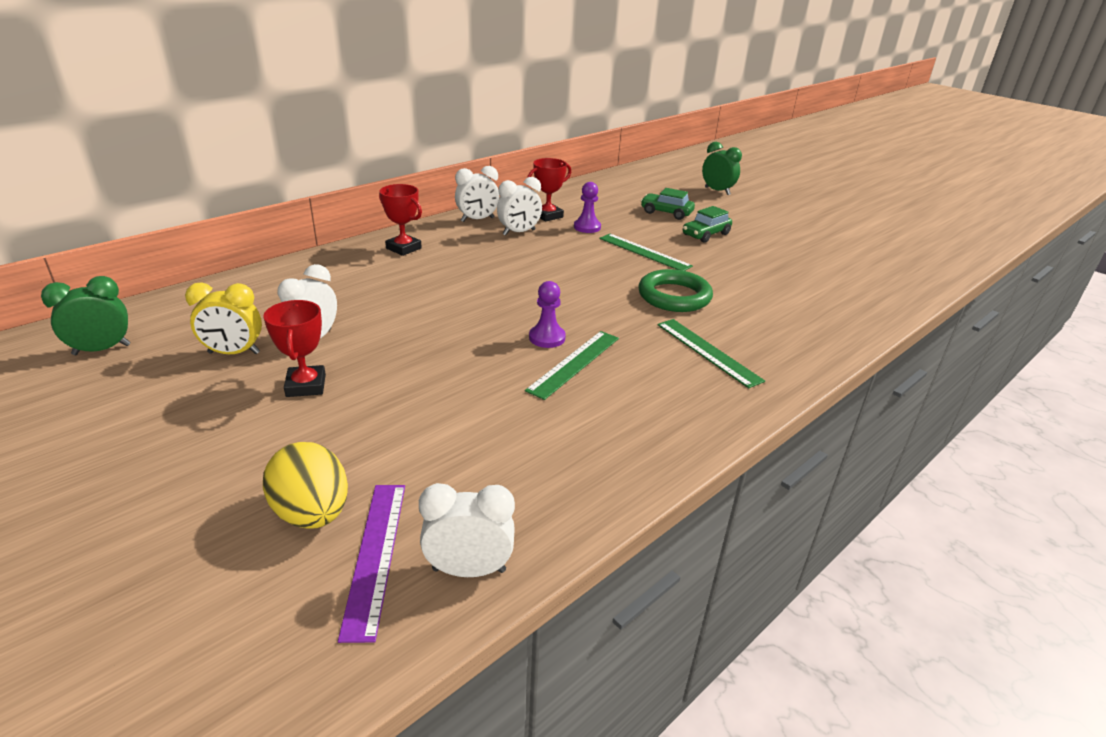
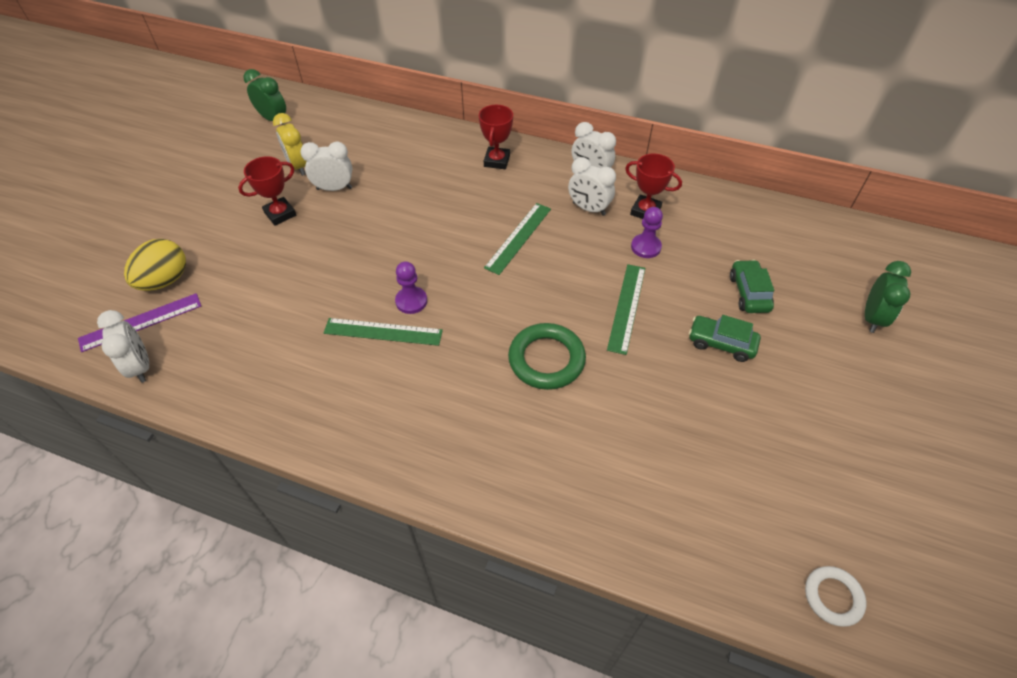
camera: 65 degrees right, 20 degrees up
green ruler [658,319,765,388] -> green ruler moved to [484,203,551,275]
none -> white ring [805,566,866,627]

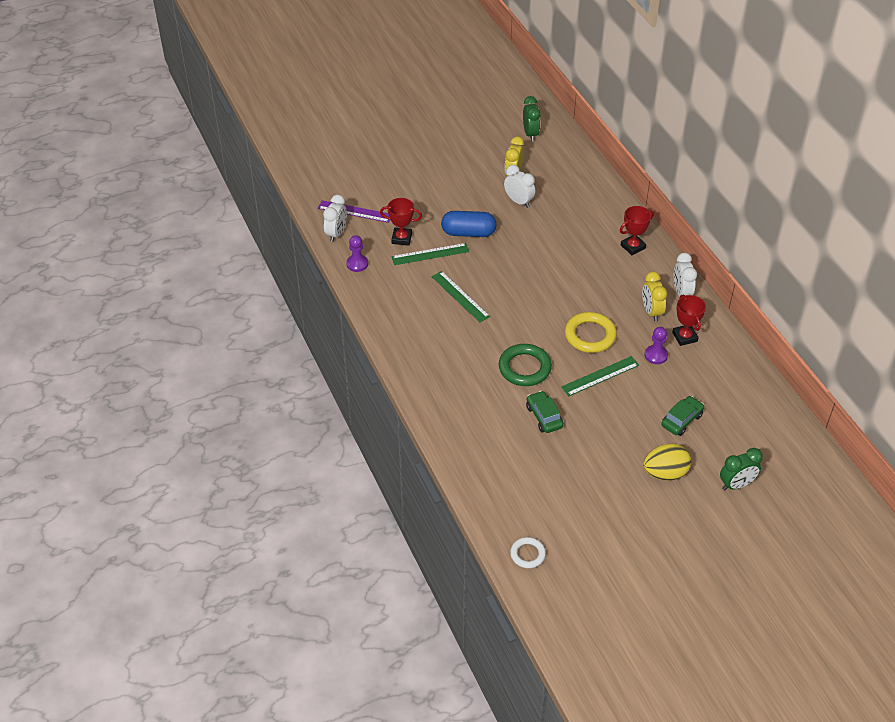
camera: 45 degrees right, 5 degrees down
yellow egg [124,239,186,291] -> yellow egg moved to [643,443,691,481]
red trophy [238,156,296,226] -> red trophy moved to [380,198,422,246]
purple pawn [395,261,427,314] -> purple pawn moved to [346,235,368,272]
green ruler [484,203,551,275] -> green ruler moved to [391,243,469,265]
white clock [568,157,616,216] -> yellow clock [642,272,667,322]
green car [689,315,761,362] -> green car moved to [526,391,563,433]
none -> blue capsule [441,211,497,237]
none -> yellow ring [565,312,617,353]

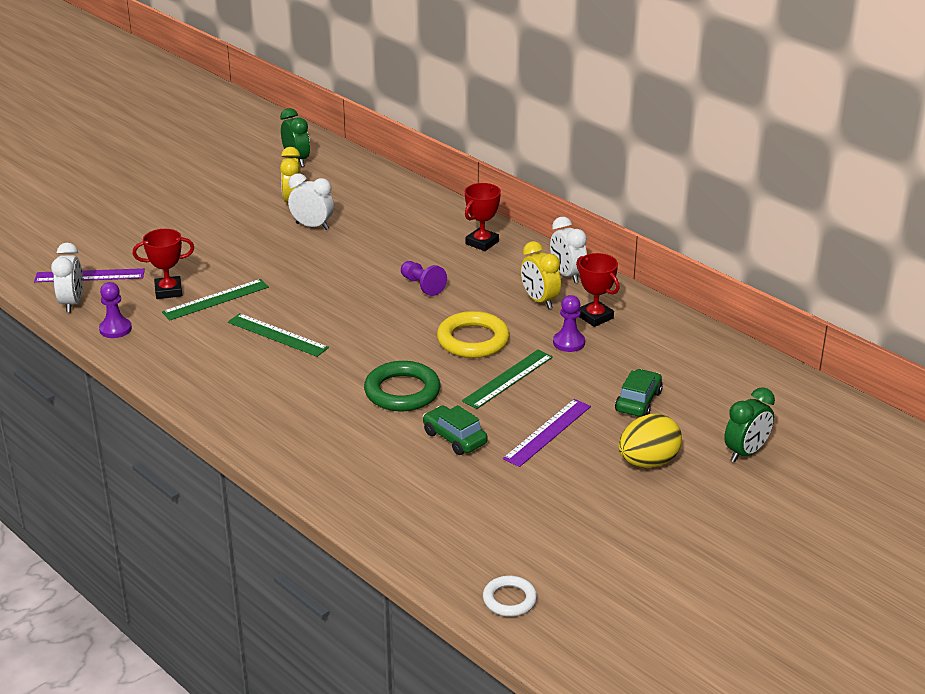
camera: 20 degrees left, 15 degrees down
blue capsule [441,211,497,237] -> none
none -> purple pawn [401,261,447,296]
none -> purple ruler [503,399,591,467]

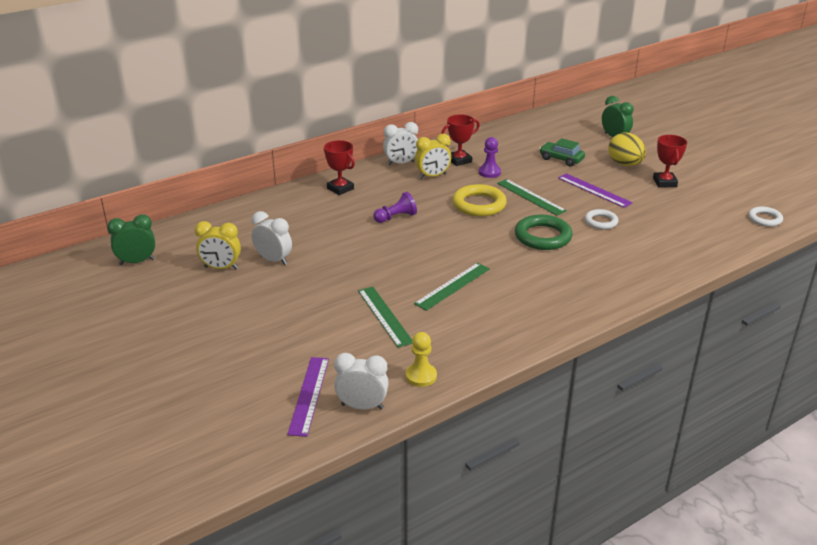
camera: 80 degrees left, 0 degrees up
purple pawn [99,282,132,338] -> yellow pawn [406,332,437,387]
red trophy [133,229,194,299] -> red trophy moved to [653,135,687,187]
white clock [288,173,334,230] -> white clock turned 90 degrees clockwise [251,211,292,265]
green car [423,405,488,455] -> white ring [585,209,618,229]

